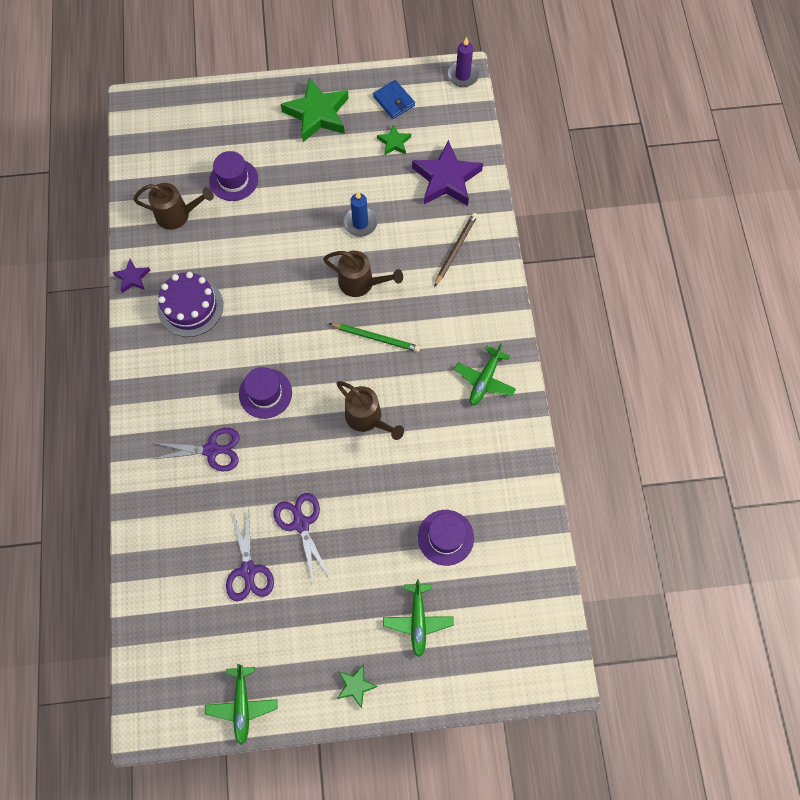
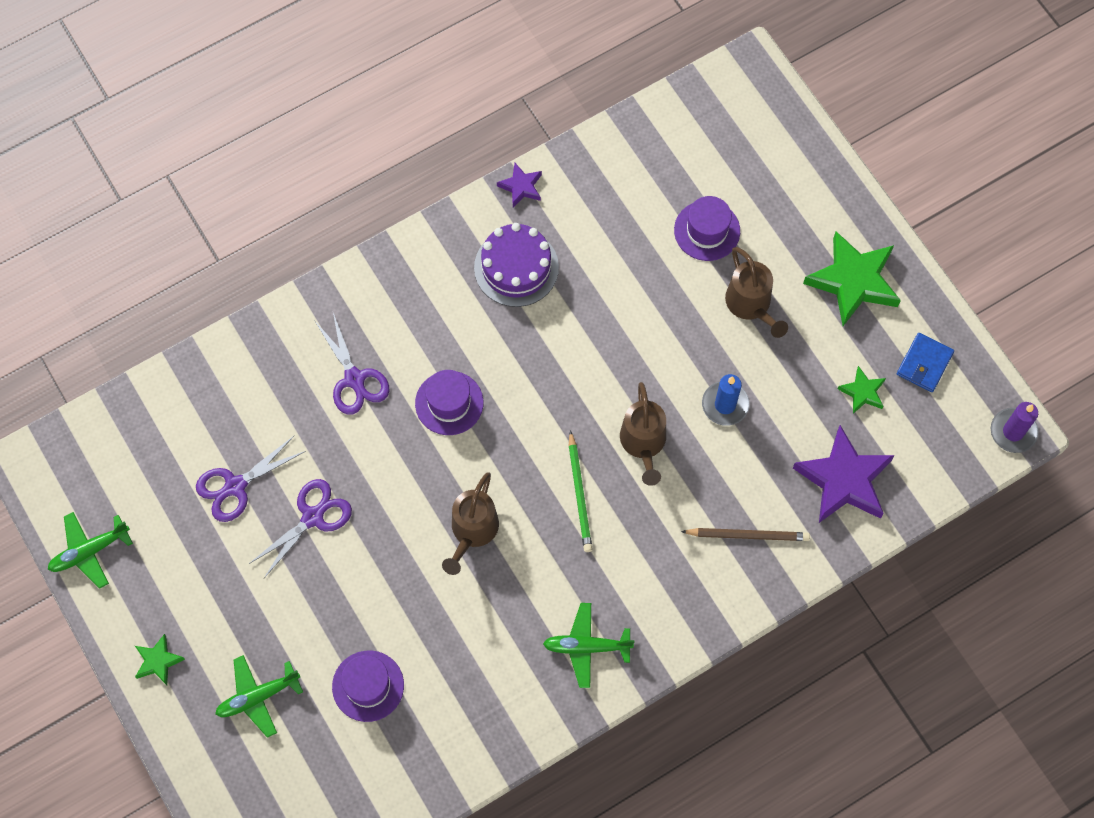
camera: 65 degrees right, 0 degrees up
brown watering can [133,183,214,230] -> brown watering can moved to [725,247,788,338]

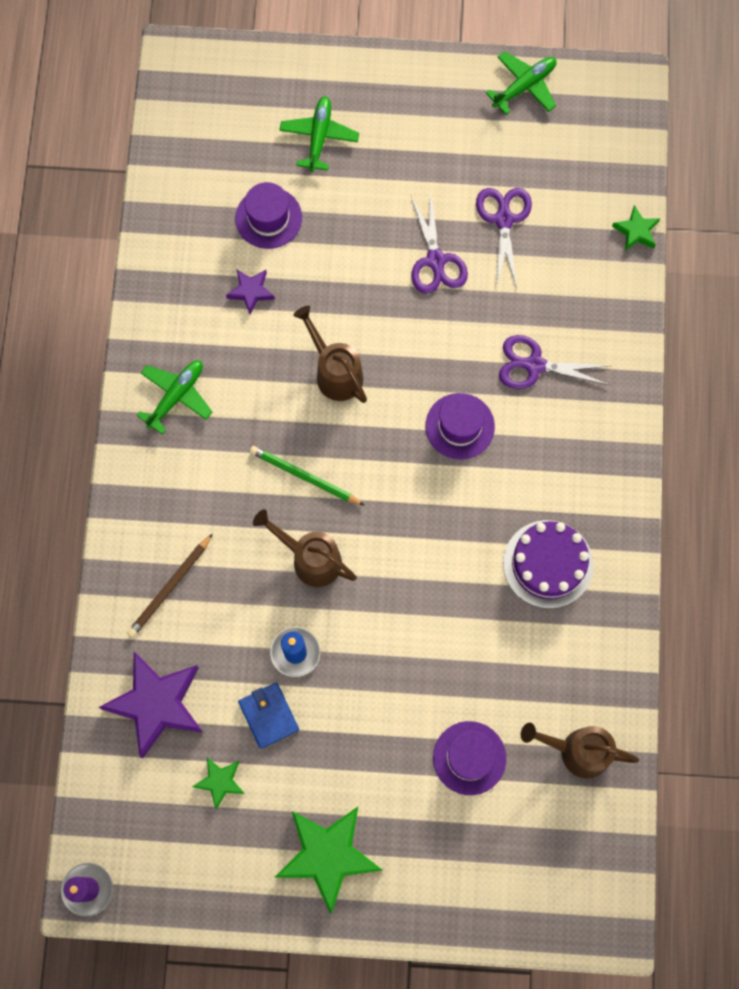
camera: 125 degrees right, 5 degrees up
green plane [48,512,133,589] -> green plane turned 45 degrees clockwise [486,51,557,115]
green star [135,634,185,685] -> green star moved to [612,205,660,251]
purple star [497,163,542,207] -> purple star moved to [226,269,275,315]
brown watering can [725,247,788,338] -> brown watering can moved to [521,723,639,779]
blue wallet [897,333,954,392] -> blue wallet moved to [238,683,299,749]

